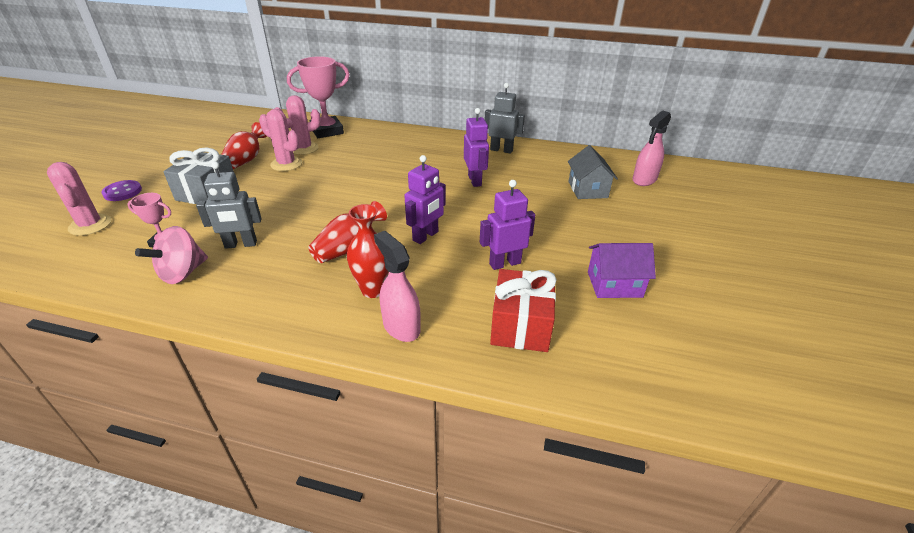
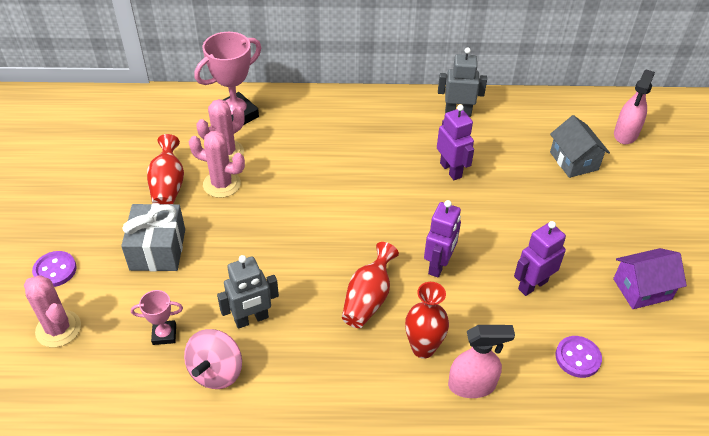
camera: 15 degrees left, 10 degrees up
pink spray bottle [374,231,421,342] -> pink spray bottle turned 135 degrees clockwise [448,325,515,398]
red gift [490,269,557,352] -> purple button [555,336,602,378]

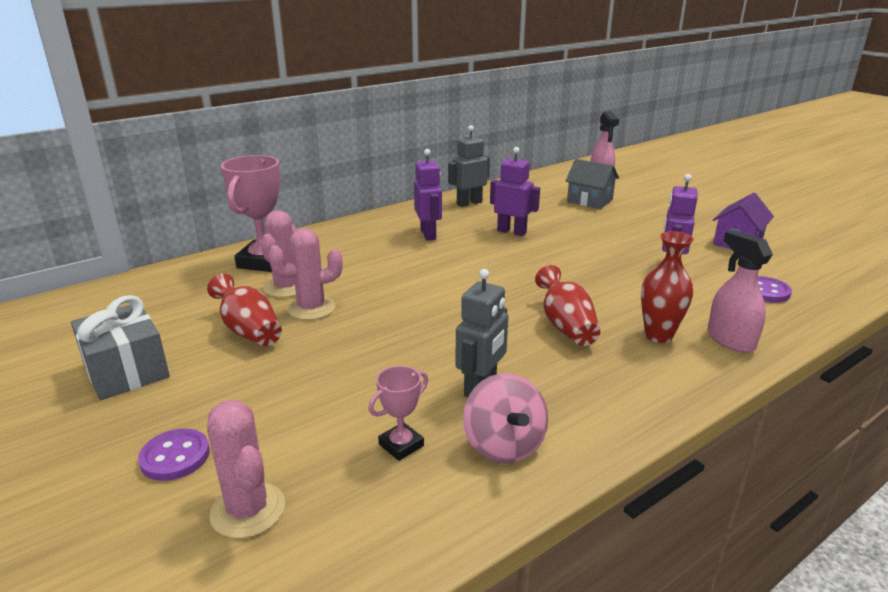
camera: 35 degrees left, 20 degrees down
pink cactus [24,275,81,348] -> pink cactus turned 45 degrees clockwise [207,400,285,539]
grey gift [121,203,185,271] -> grey gift moved to [71,295,170,400]
purple robot [424,200,461,278] -> purple robot moved to [414,149,442,240]
pink spray bottle [448,325,515,398] -> pink spray bottle turned 75 degrees counterclockwise [708,230,773,353]

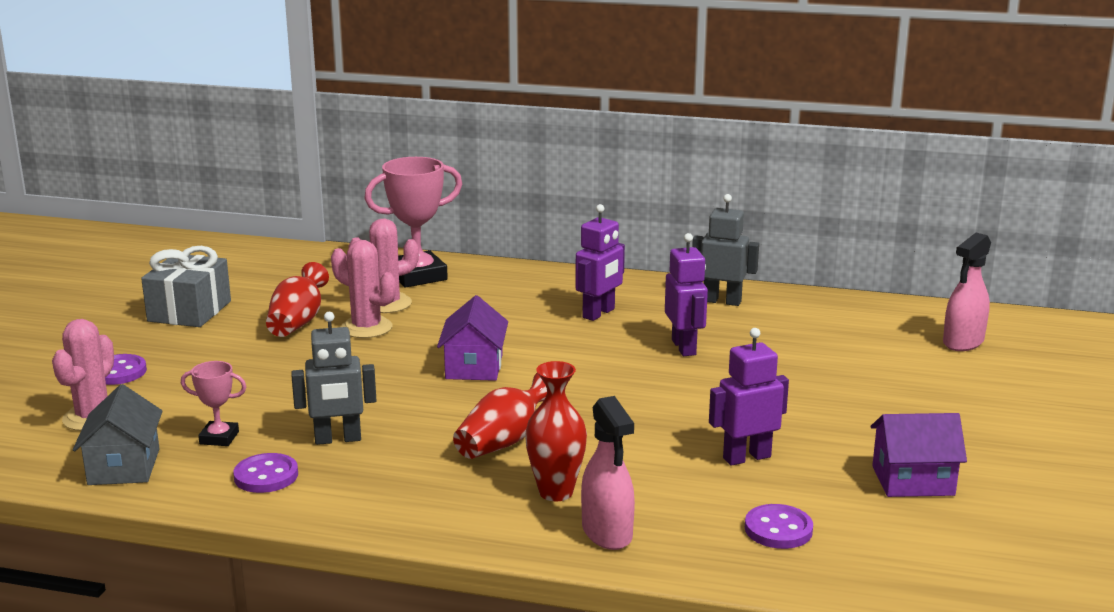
camera: 50 degrees right, 5 degrees down
pink spinning top [463,373,548,464] -> purple button [233,453,298,493]
grey house [565,159,619,209] -> grey house moved to [73,384,163,485]
pink spray bottle [708,230,773,353] -> pink spray bottle turned 135 degrees clockwise [581,396,635,550]
none -> purple house [437,295,508,381]

